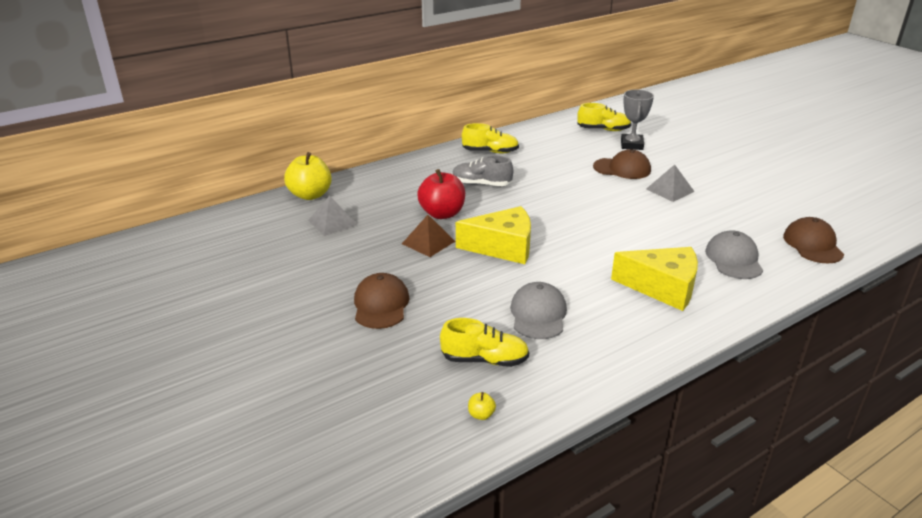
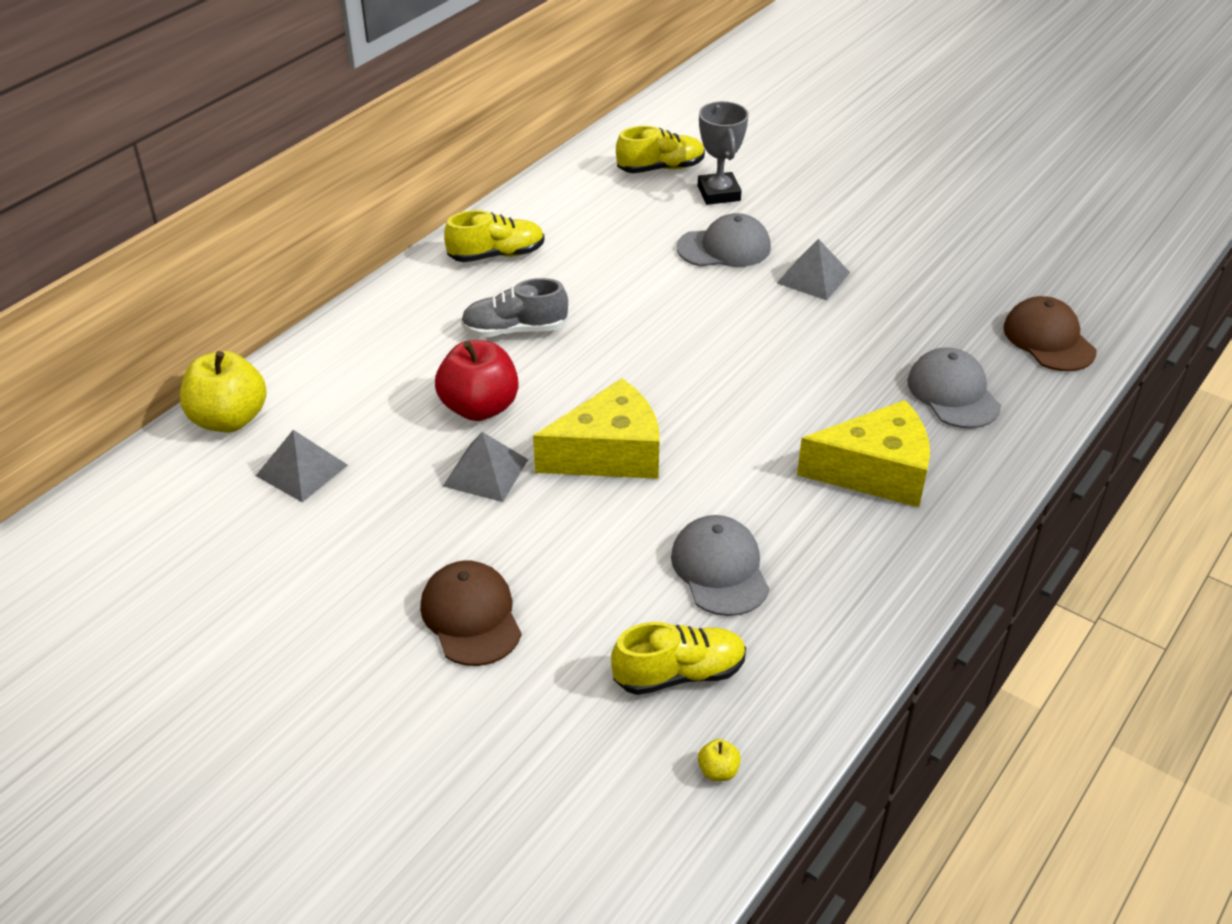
camera: 20 degrees left, 10 degrees up
brown pyramid [402,215,455,257] -> grey pyramid [443,432,529,502]
brown cap [593,149,651,179] -> grey cap [676,213,771,267]

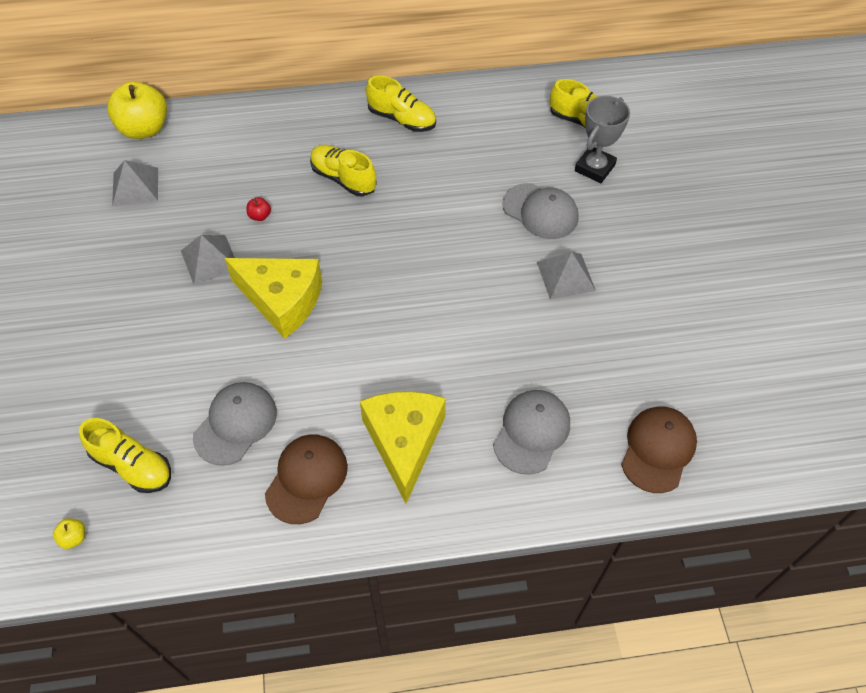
camera: 45 degrees right, 15 degrees up
brown cap [420,561,522,666] -> brown cap moved to [265,434,348,524]
red apple [435,340,519,421] -> red apple [247,197,271,221], size x0.40
grey shoe [461,278,568,337] -> yellow shoe [310,145,377,196]
yellow cheese [797,400,930,507] -> yellow cheese turned 135 degrees counterclockwise [360,391,446,504]

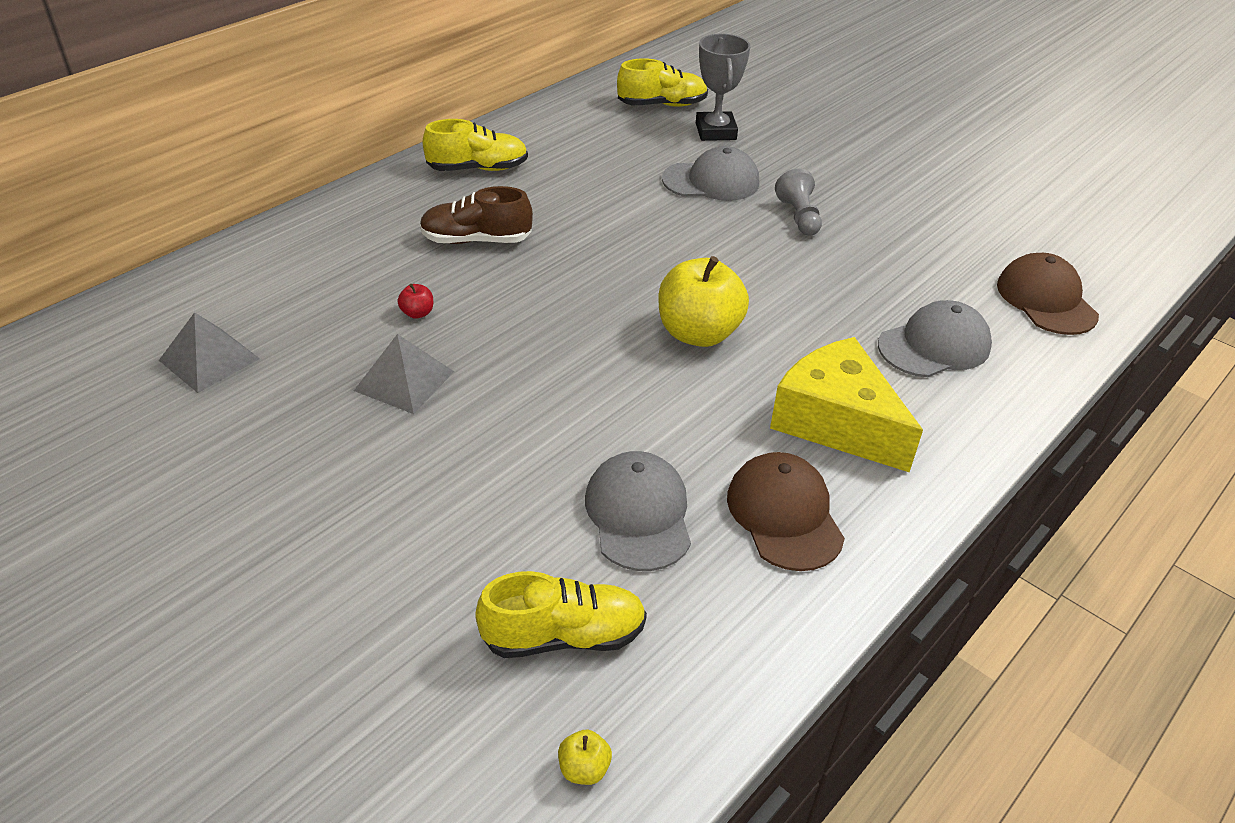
camera: 40 degrees left, 15 degrees down
yellow apple [107,81,167,139] -> yellow apple moved to [659,256,749,347]
yellow cheese [225,258,322,339] -> none
yellow shoe [310,145,377,196] -> brown shoe [420,186,533,244]
grey cap [493,390,570,475] -> grey cap turned 75 degrees clockwise [878,300,992,377]
grey pyramid [537,252,596,300] -> grey pawn [775,168,822,236]

